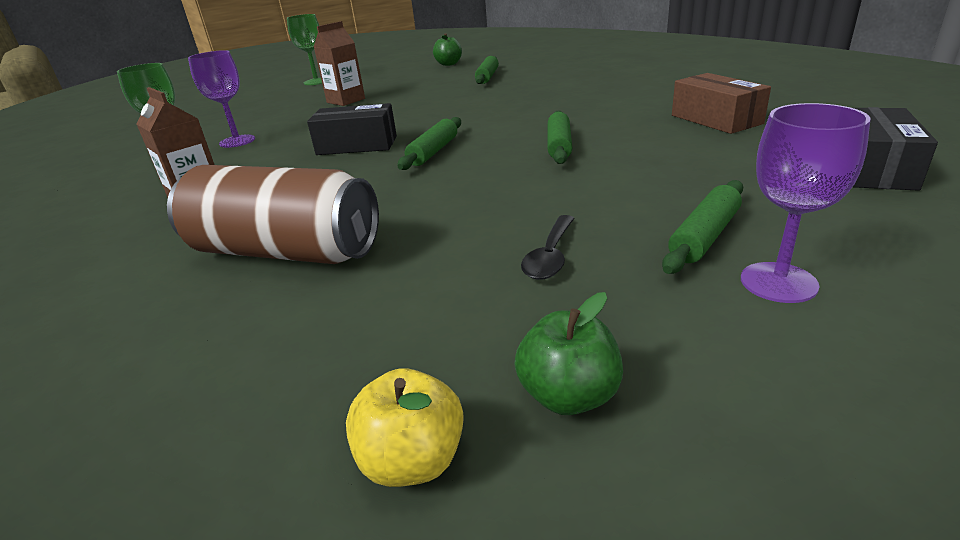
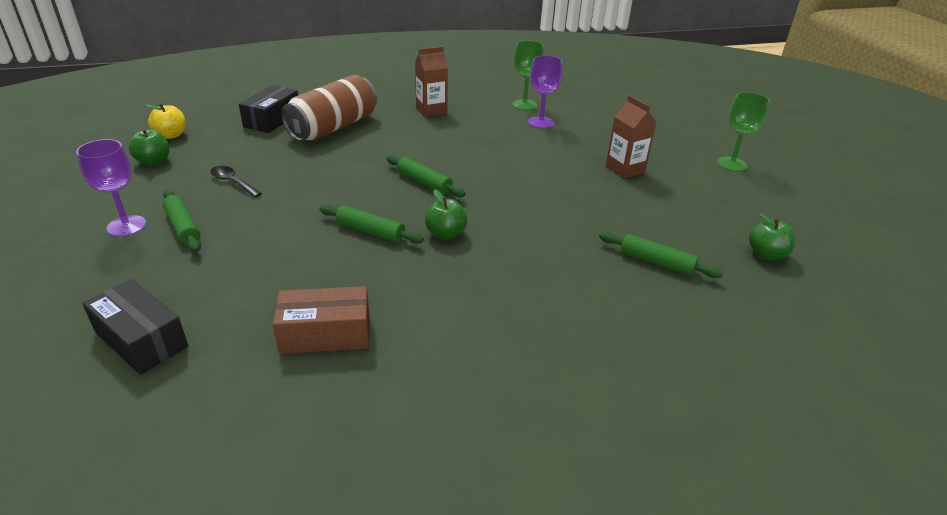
camera: 105 degrees right, 5 degrees up
black box [307,103,397,155] -> black box moved to [239,85,298,133]
none -> green apple [425,189,467,240]

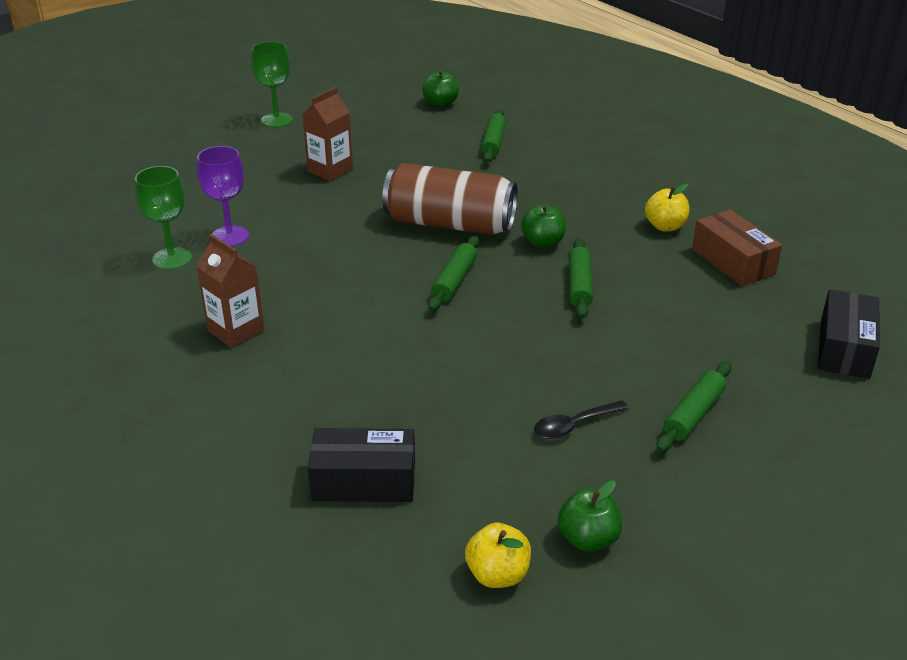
camera: 110 degrees left, 0 degrees up
purple goblet [76,139,146,237] -> none
black spoon [210,166,262,198] -> black spoon turned 45 degrees clockwise [534,401,629,439]
brown can [281,75,377,141] -> brown can moved to [382,163,518,235]
none -> yellow apple [645,183,689,231]

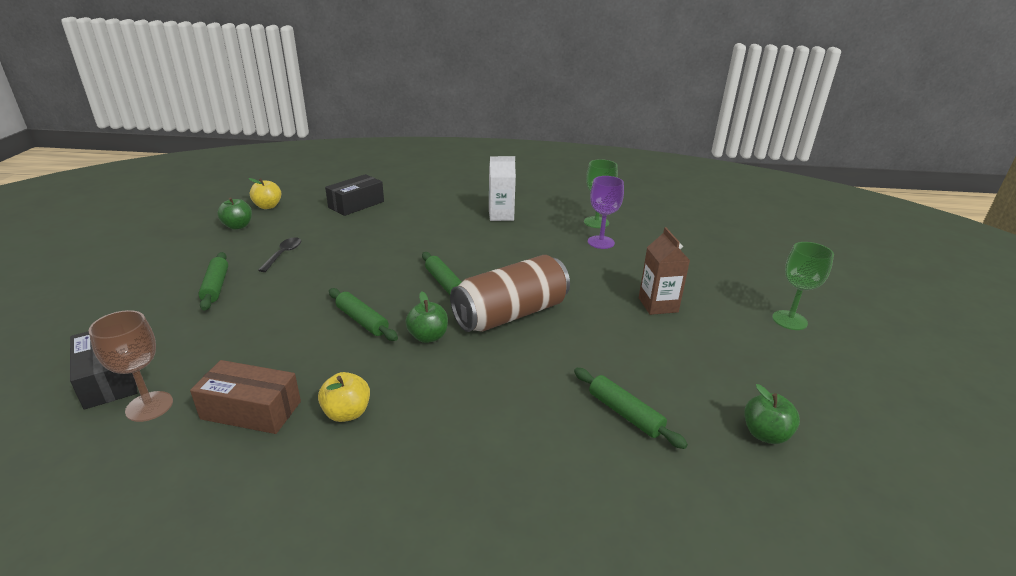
camera: 130 degrees right, 5 degrees down
brown carton [196,234,264,348] -> white carton [489,156,516,221]
none -> brown goblet [89,310,173,422]

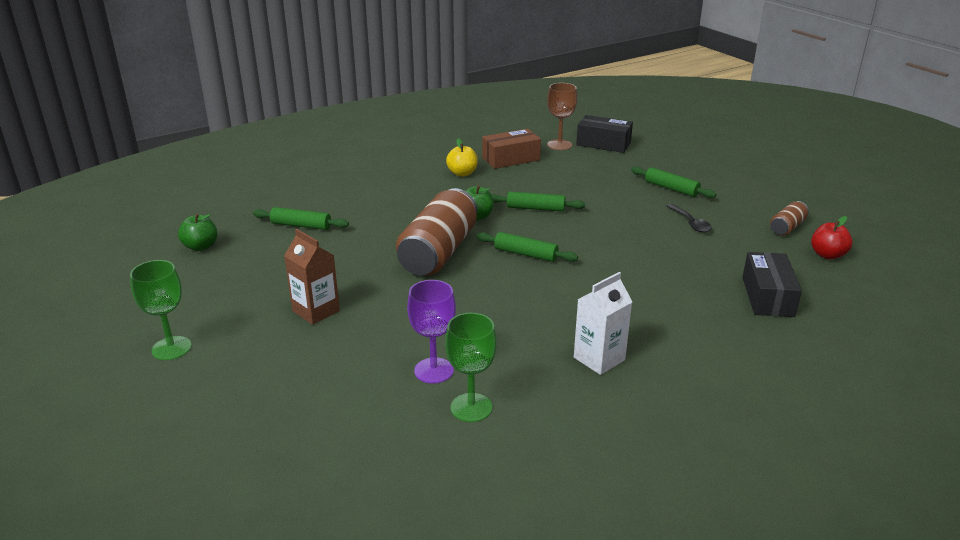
camera: 145 degrees right, 0 degrees up
green apple [217,197,252,230] -> brown can [770,201,809,236]
yellow apple [248,178,281,209] -> red apple [811,216,853,259]

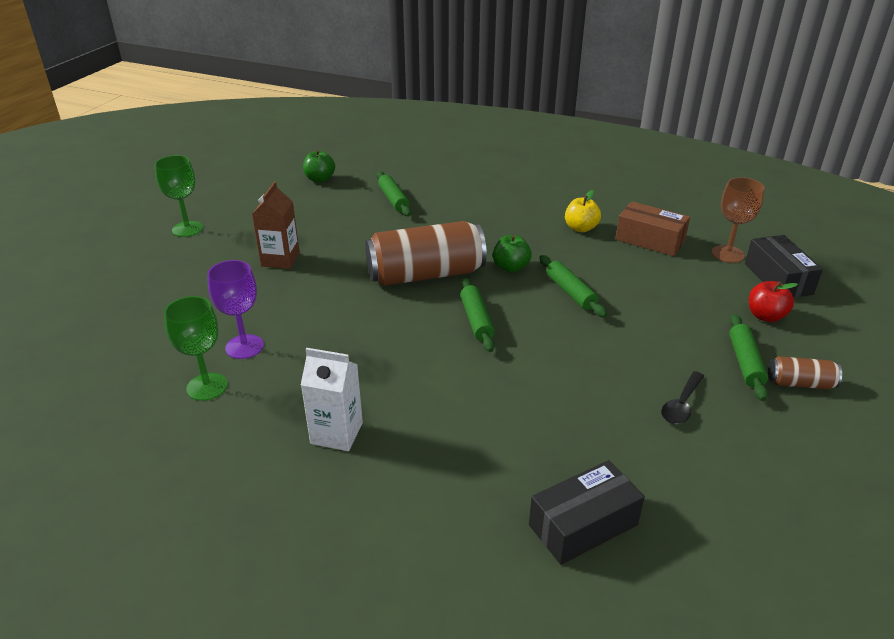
camera: 55 degrees right, 5 degrees up
brown can [770,201,809,236] -> brown can moved to [768,356,842,389]
red apple [811,216,853,259] -> red apple moved to [749,281,798,322]

